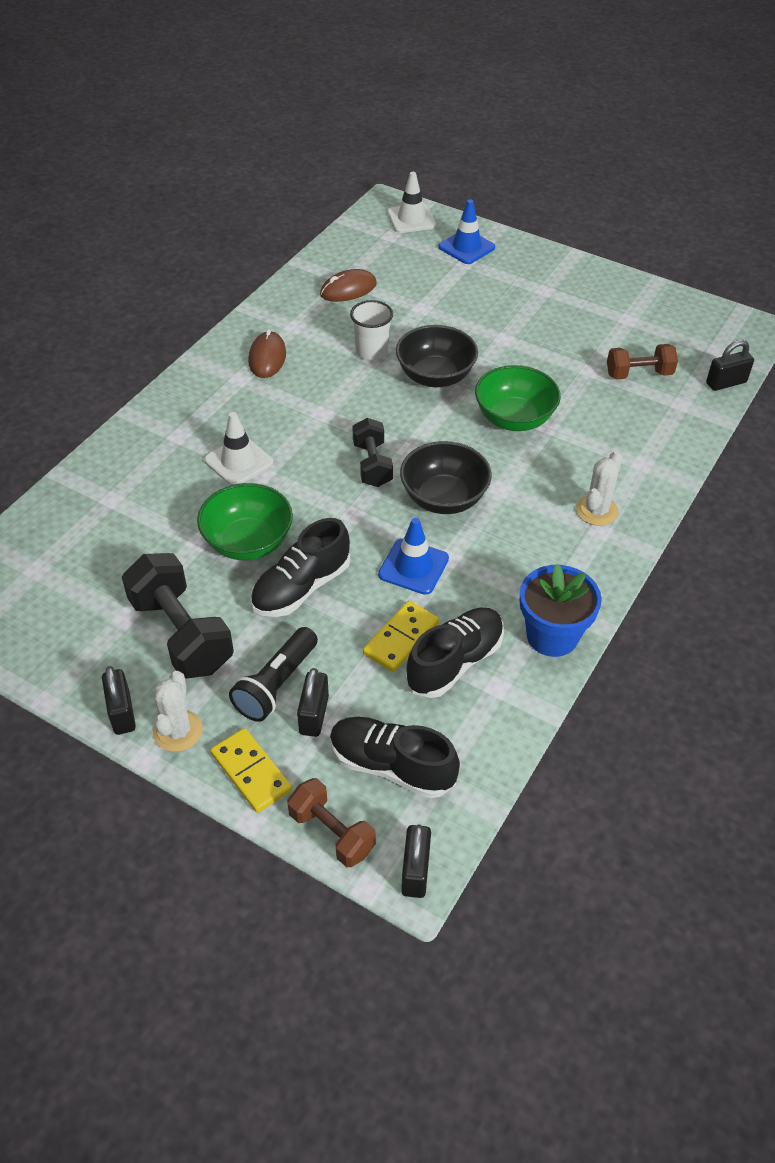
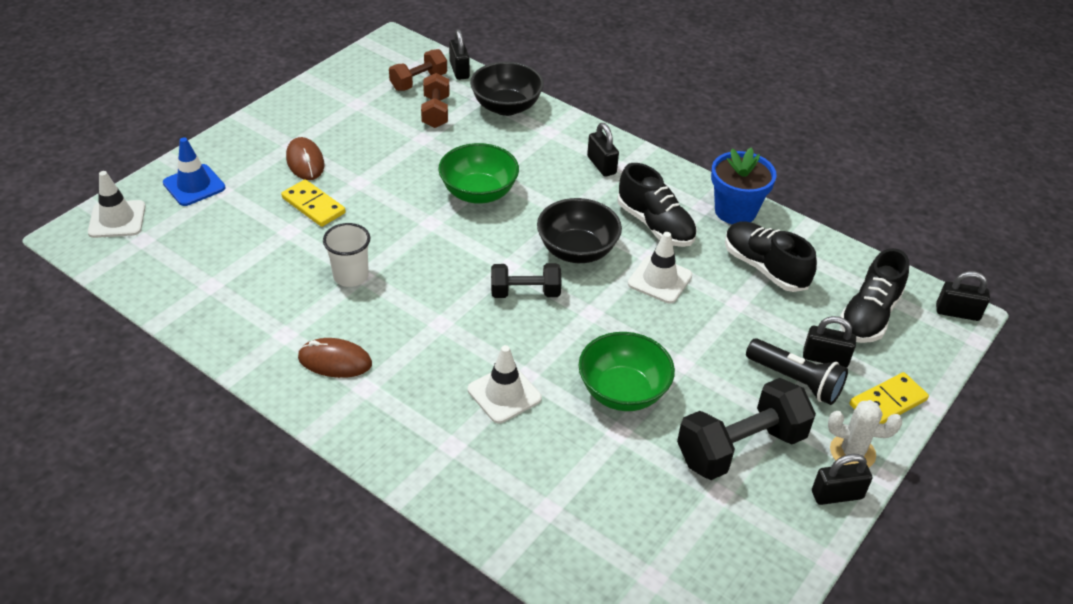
camera: 85 degrees left, 5 degrees down
black shoe [250,518,350,617] -> black shoe moved to [617,163,697,247]
brown dumbbell [287,778,376,867] -> brown dumbbell moved to [389,49,447,91]
brown mouse [320,269,377,302] -> brown mouse moved to [286,137,324,180]
yellow domino [363,601,439,672] -> yellow domino moved to [281,179,346,227]
blue traffic cone [378,518,449,595] -> white traffic cone [628,232,692,303]
black bowl [396,325,478,387] -> black bowl moved to [470,62,544,116]
white cactus [576,451,622,526] -> black padlock [587,123,619,177]

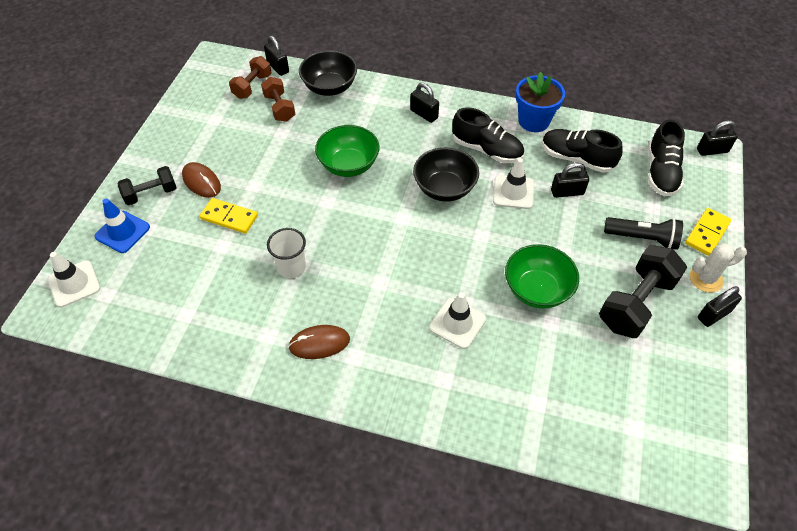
camera: 20 degrees left, 10 degrees up
black dumbbell [491,263,562,298] -> black dumbbell moved to [118,166,177,205]
black padlock [803,316,856,368] -> black padlock moved to [551,163,589,198]

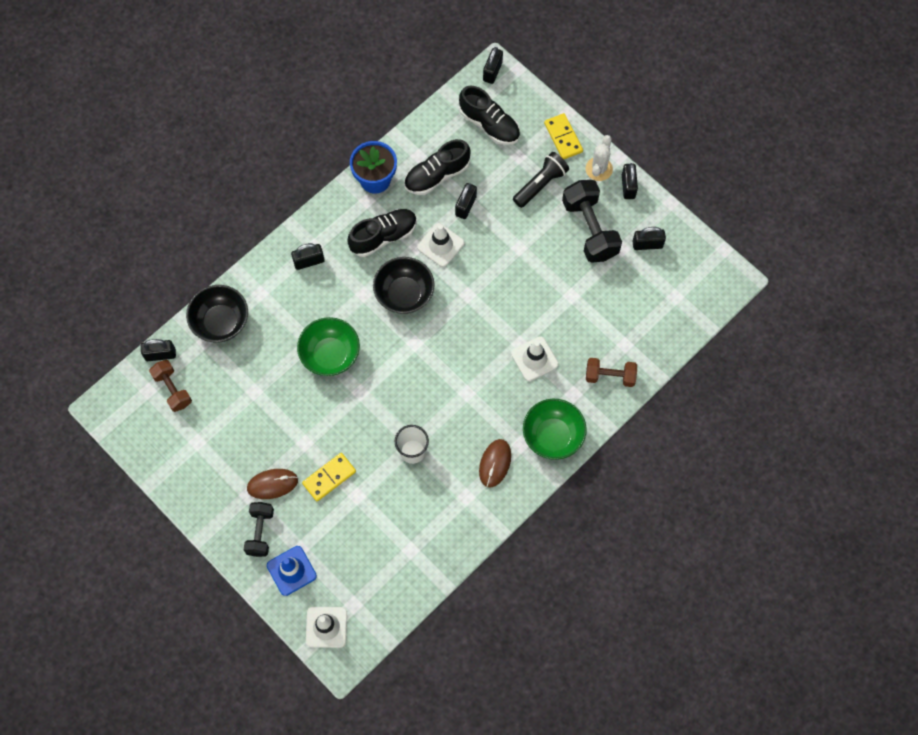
camera: 60 degrees left, 15 degrees up
brown dumbbell [261,77,295,122] -> brown dumbbell moved to [586,358,637,387]
green bowl [505,244,579,308] -> green bowl moved to [523,399,587,460]
none -> black padlock [633,227,666,250]

